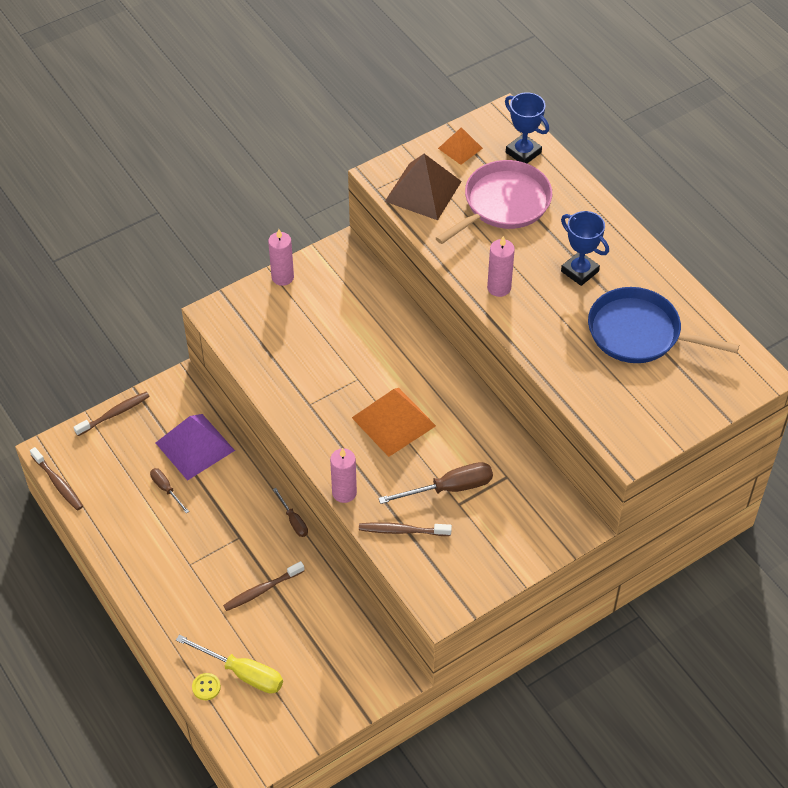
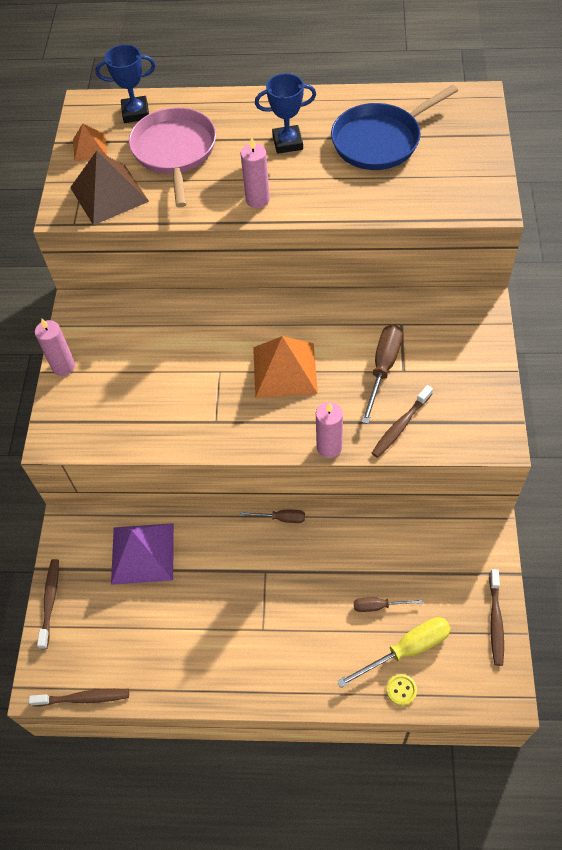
camera: 50 degrees left, 5 degrees up
brown screwdriver [150,468,189,513] -> brown screwdriver moved to [354,598,423,612]
brown toothbrush [223,561,305,611] -> brown toothbrush moved to [489,569,504,666]

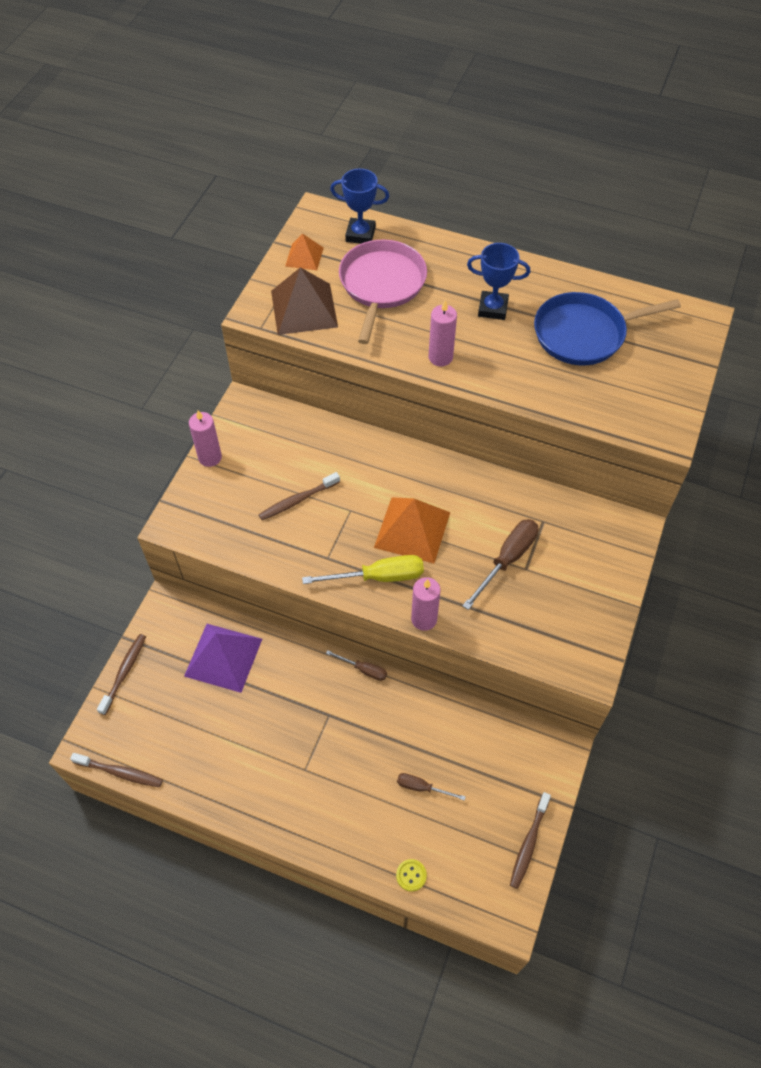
camera: 15 degrees right, 0 degrees up
yellow screwdriver [337,617,451,688] -> yellow screwdriver moved to [302,555,424,584]
brown toothbrush [372,385,433,458] -> brown toothbrush moved to [259,472,340,520]

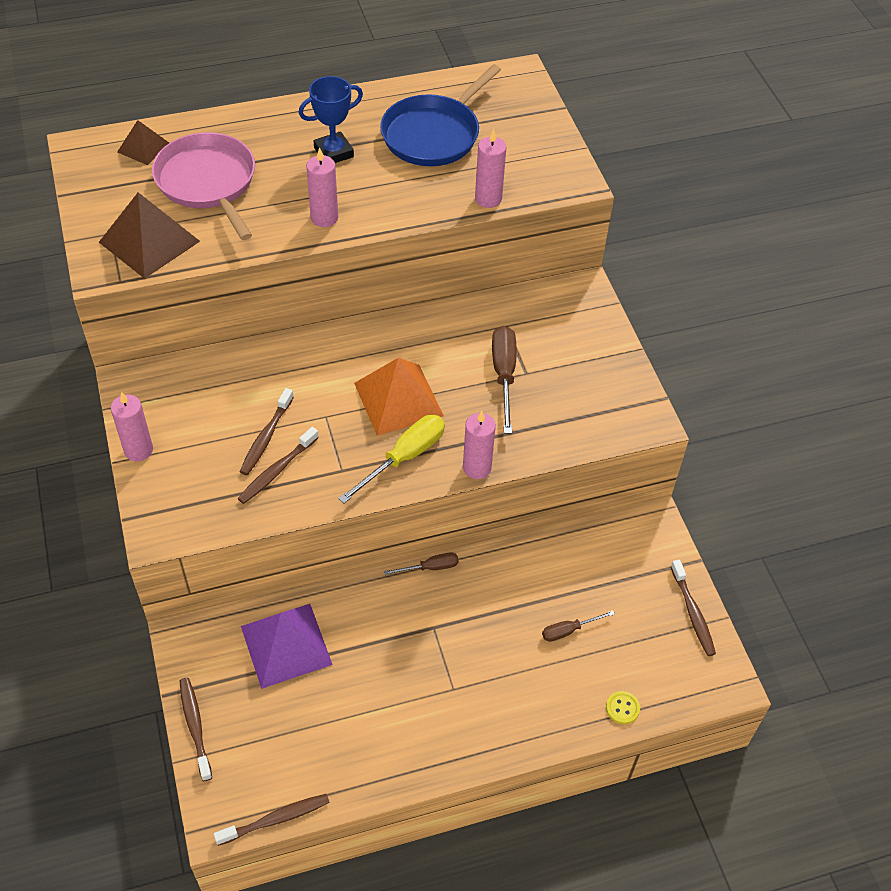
camera: 40 degrees left, 5 degrees down
orange pyramid [285,234,324,270] -> none
blue trophy [330,169,389,244] -> brown pyramid [117,120,169,165]
none -> brown toothbrush [237,427,319,504]
none -> pink candle [475,129,506,208]

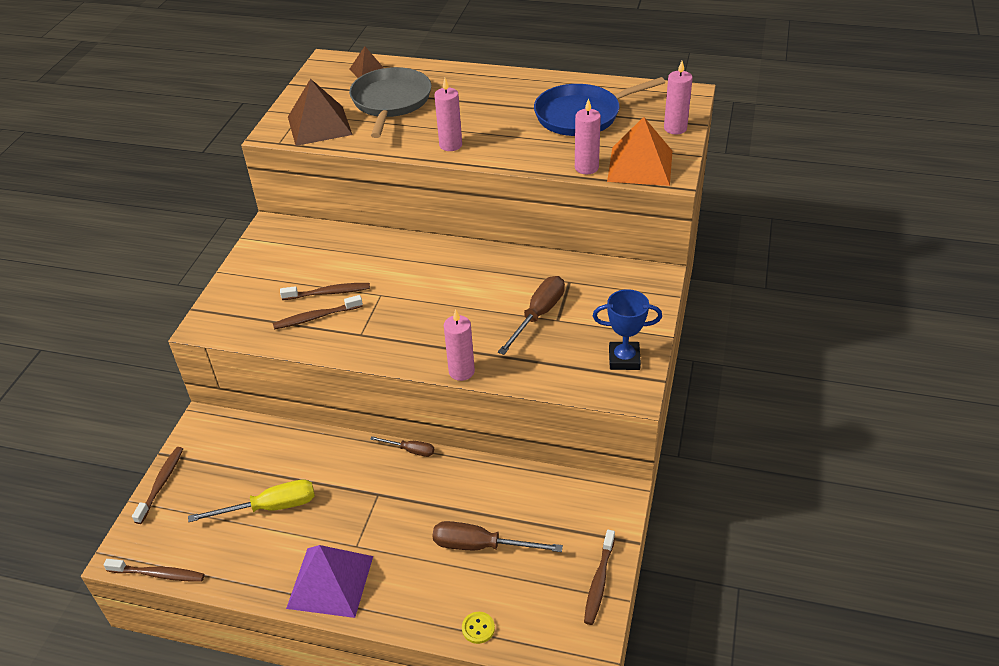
camera: 35 degrees right, 10 degrees down
pink candle [111,392,153,461] -> pink candle moved to [664,61,693,134]
pink pan [152,132,255,240] -> grey pan [349,67,431,138]
brown toothbrush [240,388,294,475] -> brown toothbrush turned 150 degrees counterclockwise [280,283,370,300]
purple pyramid [241,604,333,689] -> purple pyramid moved to [286,545,373,618]
blue trophy [299,76,363,163] -> blue trophy moved to [593,289,662,370]
yellow screwdriver [338,415,445,503] -> yellow screwdriver moved to [188,479,315,522]
orange pyramid [354,358,444,436] -> orange pyramid moved to [607,117,672,186]
brown screwdriver [542,610,615,642] -> brown screwdriver [432,521,563,552], size x1.76

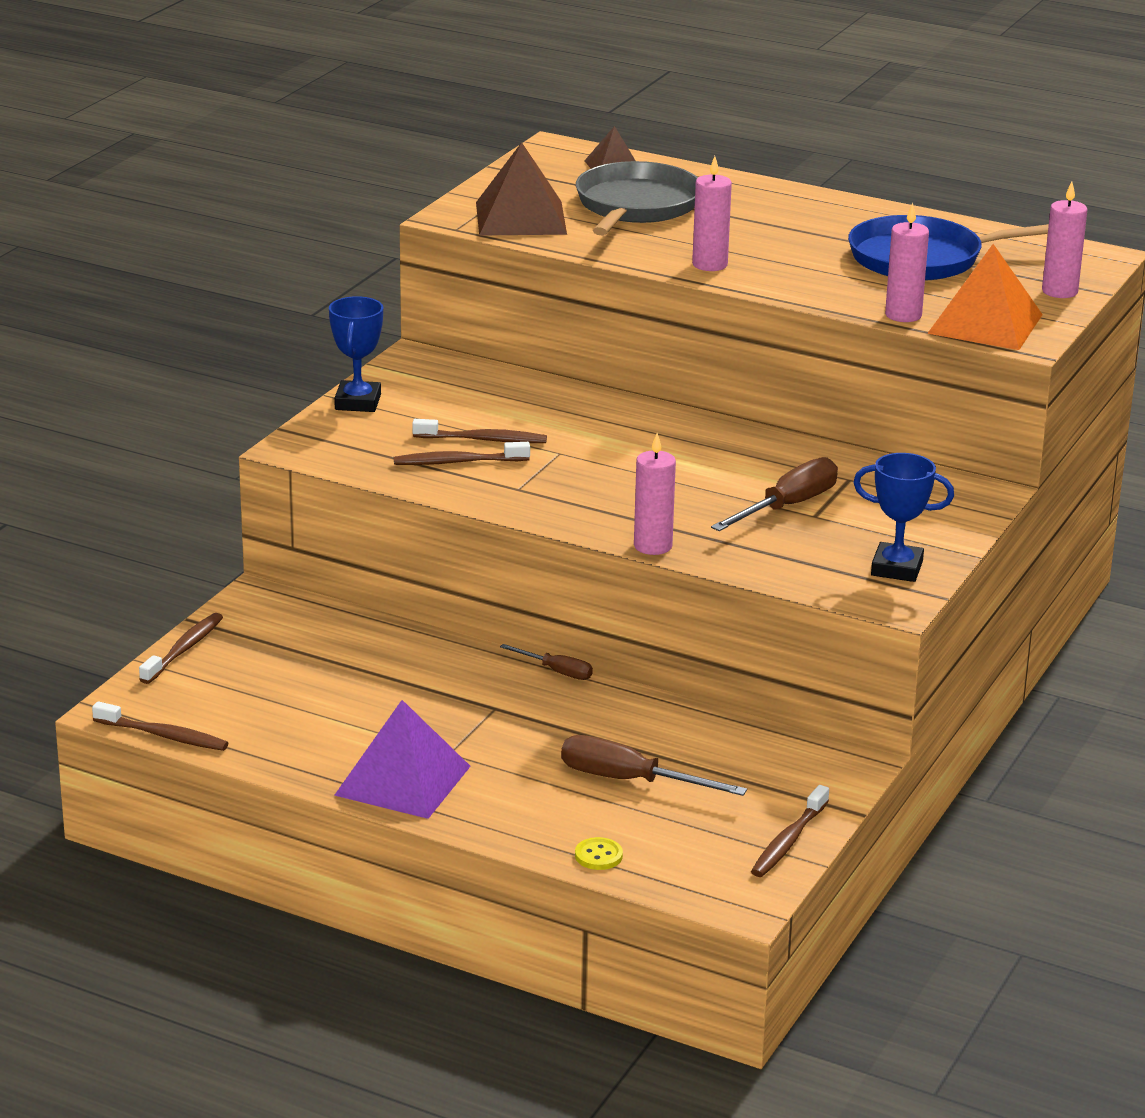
camera: 10 degrees right, 15 degrees down
yellow screwdriver [188,479,315,522] -> none
none -> blue trophy [329,296,383,412]

